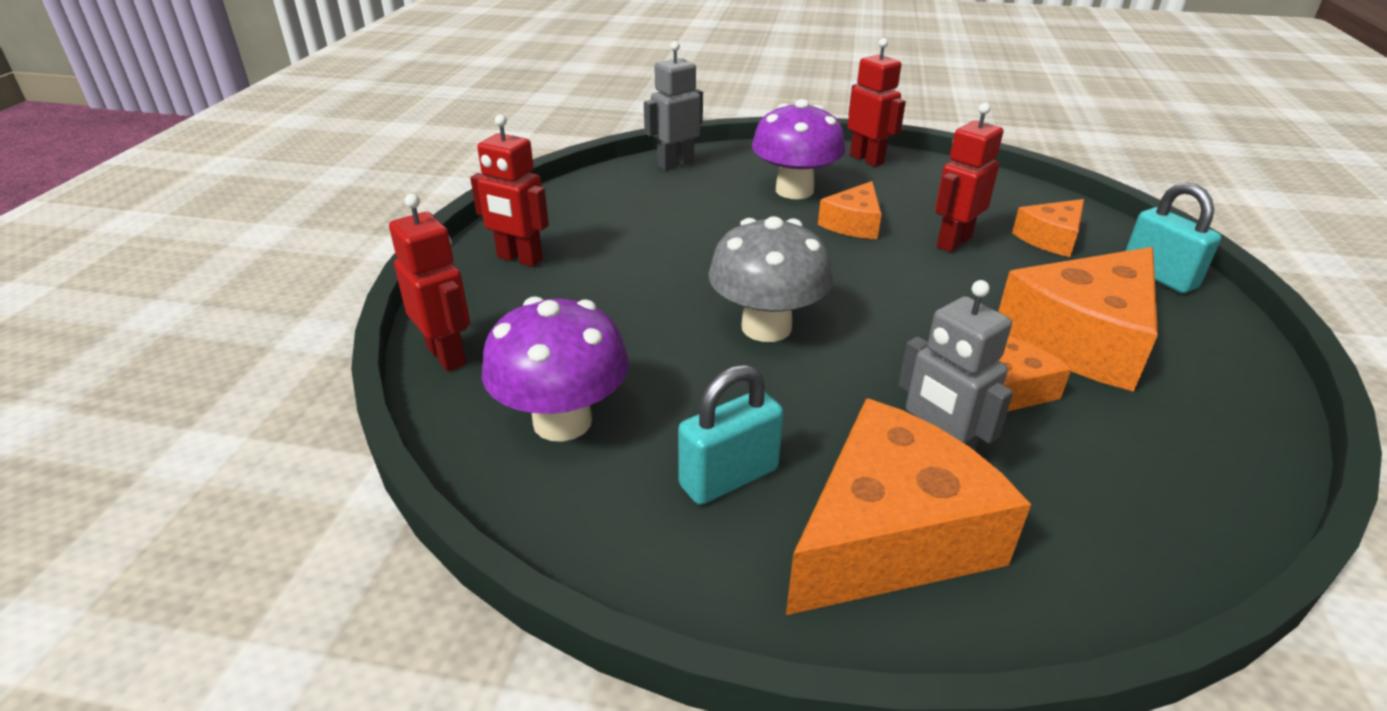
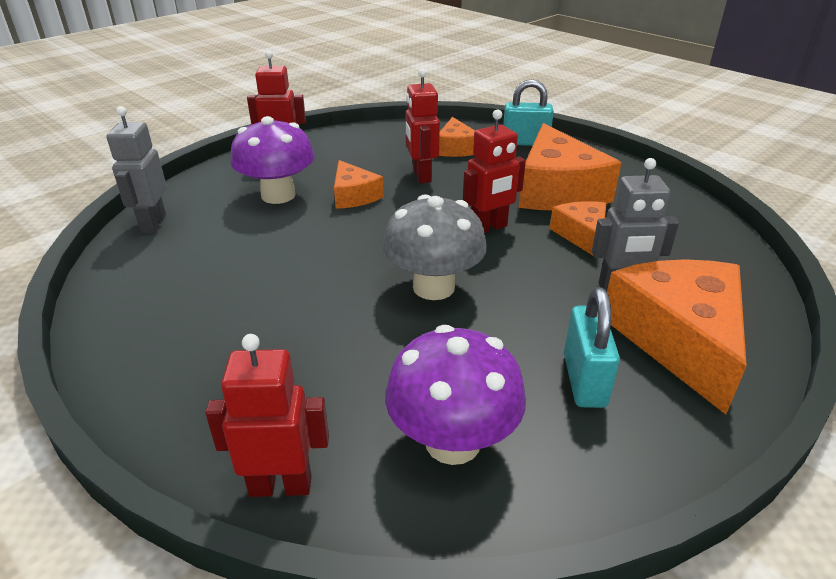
camera: 55 degrees left, 0 degrees up
red robot [470,114,549,267] -> red robot moved to [463,109,526,233]

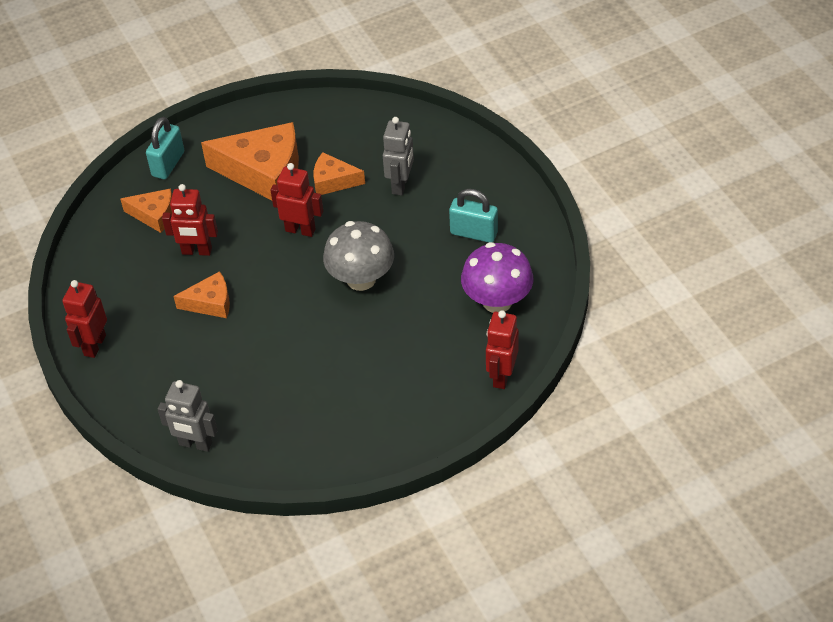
camera: 70 degrees left, 15 degrees up
purple mushroom [231,116,315,204] -> none
red robot [463,109,526,233] -> red robot turned 60 degrees counterclockwise [270,163,323,237]
orange cheese [607,259,747,414] -> none

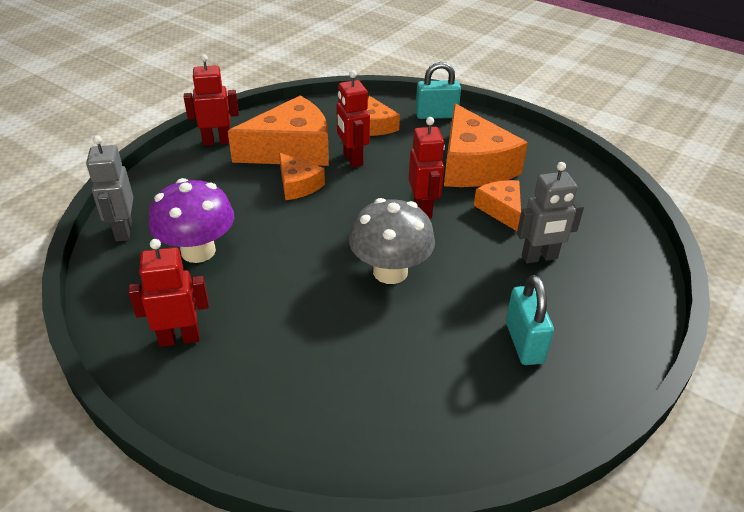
camera: 60 degrees right, 10 degrees down
purple mushroom [461,242,533,313] -> purple mushroom moved to [149,178,234,263]
red robot [486,310,519,389] -> red robot moved to [128,239,209,347]
none -> orange cheese [228,96,329,166]

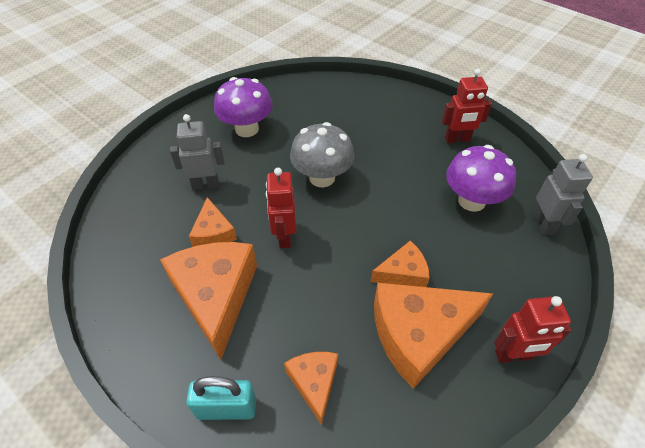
camera: 175 degrees left, 10 degrees up
orange cheese [279,153,325,200] -> orange cheese turned 105 degrees clockwise [371,241,430,287]
red robot [336,70,370,167] -> none
turquoise padlock [506,275,554,365] -> purple mushroom [214,77,273,137]

